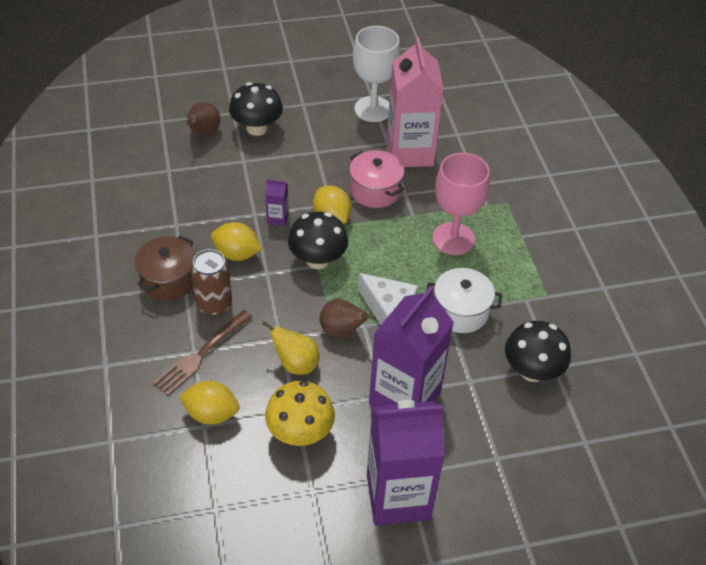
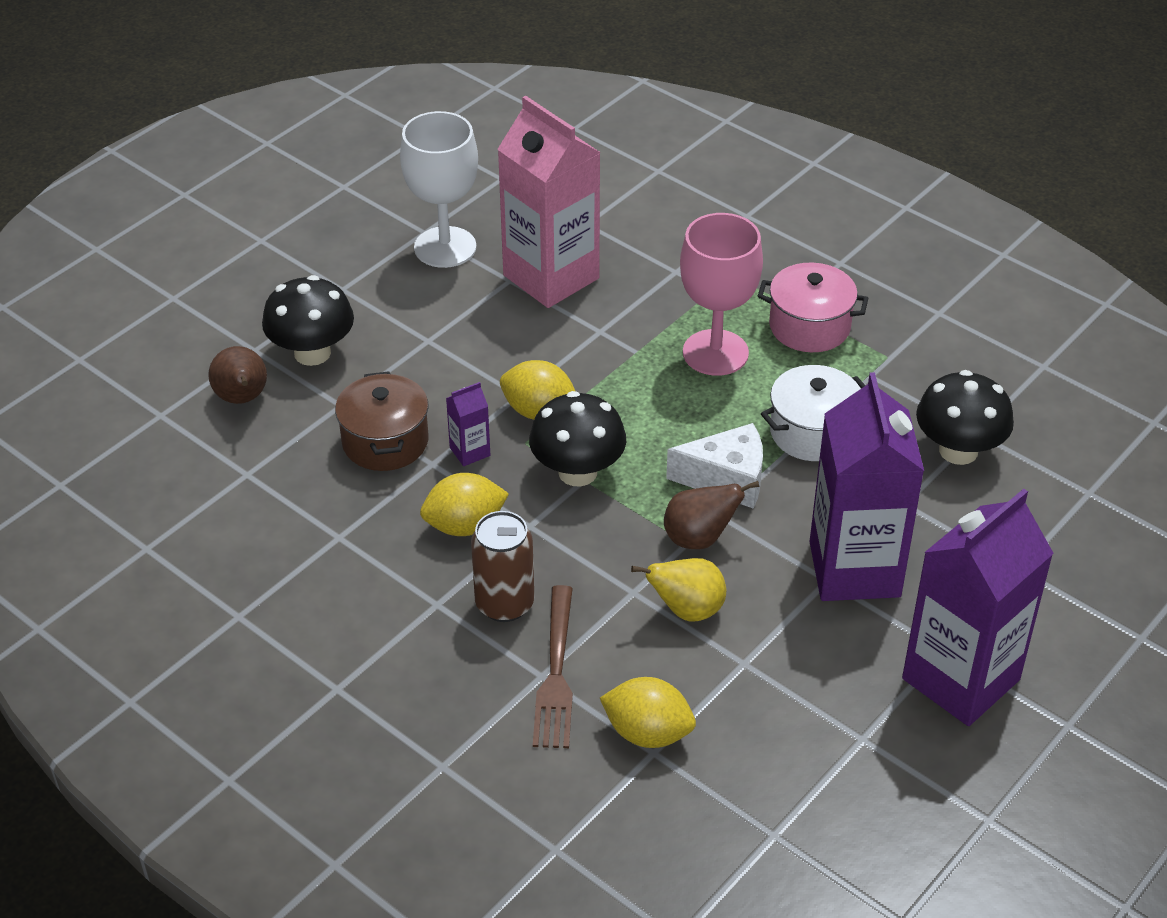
camera: 35 degrees left, 5 degrees down
brown pot [135,235,195,301] -> brown pot moved to [335,371,429,471]
yellow lemon [179,381,240,425] -> yellow lemon turned 45 degrees clockwise [600,677,696,748]
yellow mushroom [265,381,335,446] -> none
pink pot [349,150,404,208] -> pink pot moved to [758,262,868,352]

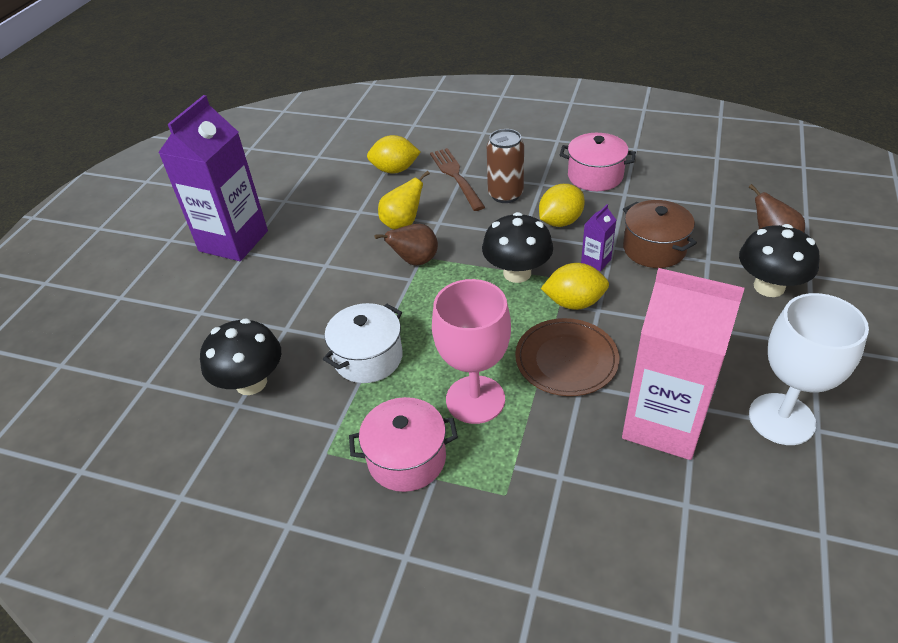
camera: 160 degrees right, 0 degrees up
white cheese [666,423,763,508] -> none
purple carton [809,372,924,601] -> none
none -> brown plate [515,318,619,396]
none -> pink pot [560,133,636,191]

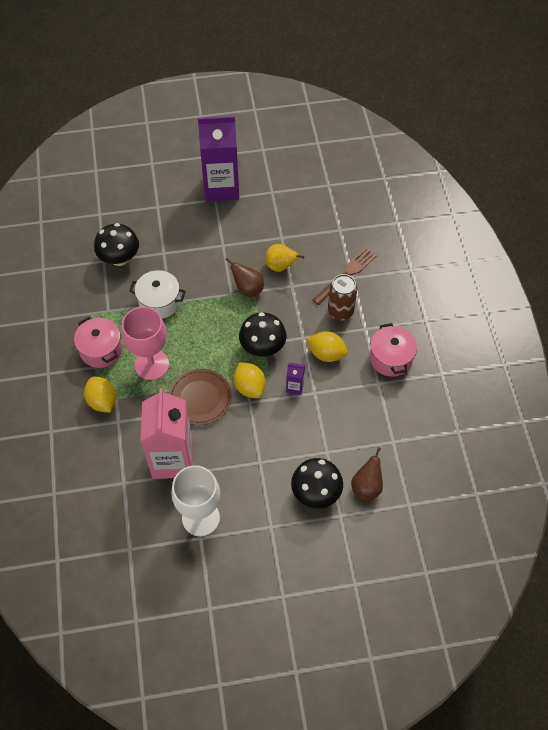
camera: 60 degrees right, 15 degrees up
yellow lemon [367,135,421,174] -> yellow lemon moved to [84,377,117,413]
brown pot [623,200,697,268] -> none

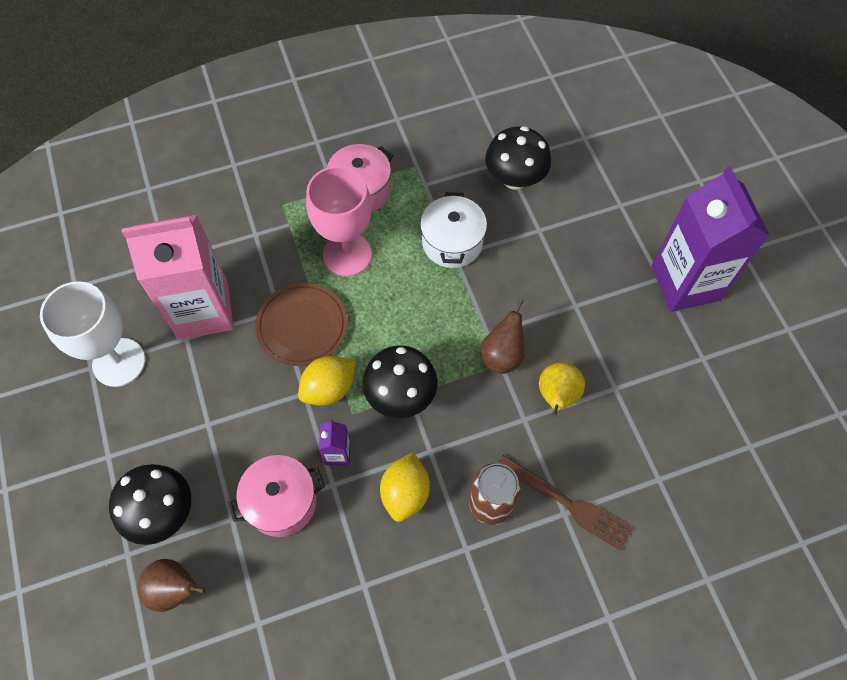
camera: 80 degrees right, 5 degrees up
yellow lemon [84,377,117,413] -> none
pink pot [370,323,417,377] -> pink pot moved to [228,455,325,537]

